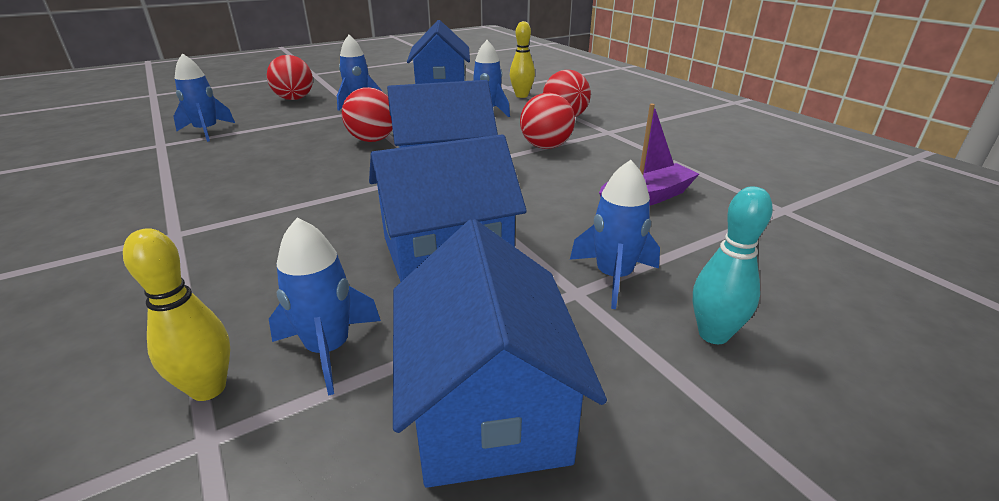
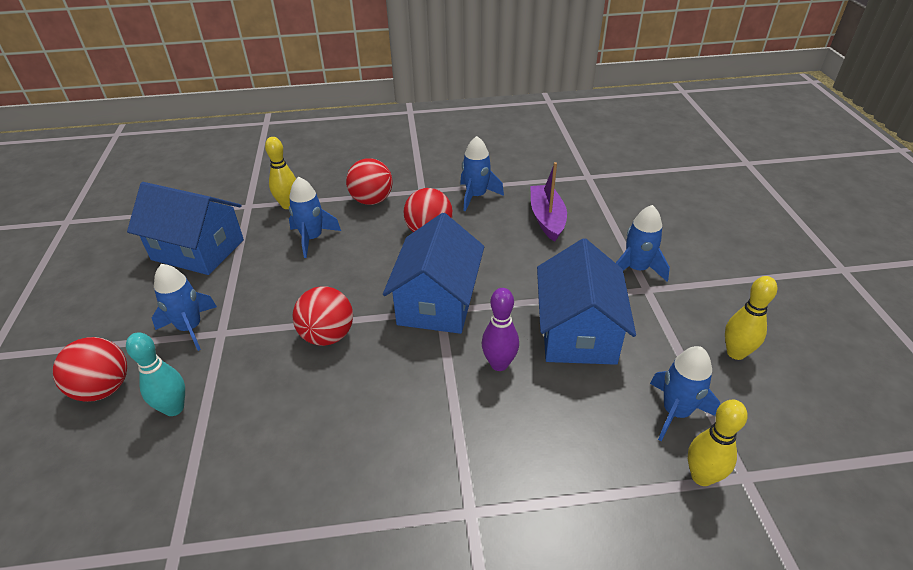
camera: 65 degrees left, 10 degrees up
blue rocket [173,53,235,142] -> blue rocket moved to [460,136,504,212]
blue house [393,219,607,488] -> yellow bowling pin [725,276,777,360]
turquoise bowling pin [693,186,773,344] -> turquoise bowling pin moved to [126,332,185,416]
none -> purple bowling pin [482,288,519,371]

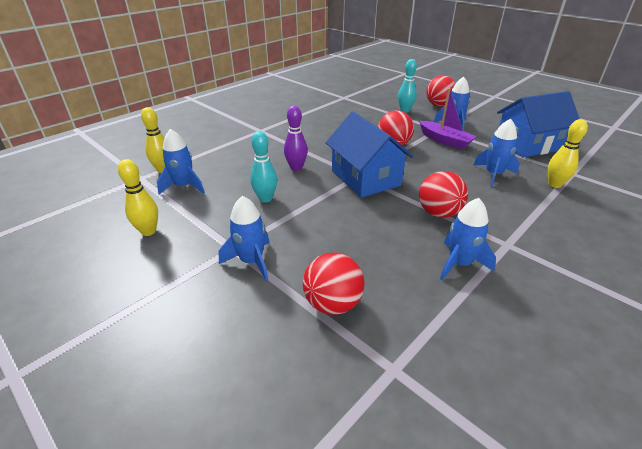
camera: 140 degrees right, 5 degrees down
red ball [346,158,393,205] -> red ball moved to [303,253,365,315]
purple boat [530,162,567,242] -> purple boat moved to [419,88,476,150]
blue house [537,238,636,365] -> turquoise bowling pin [250,131,277,203]

